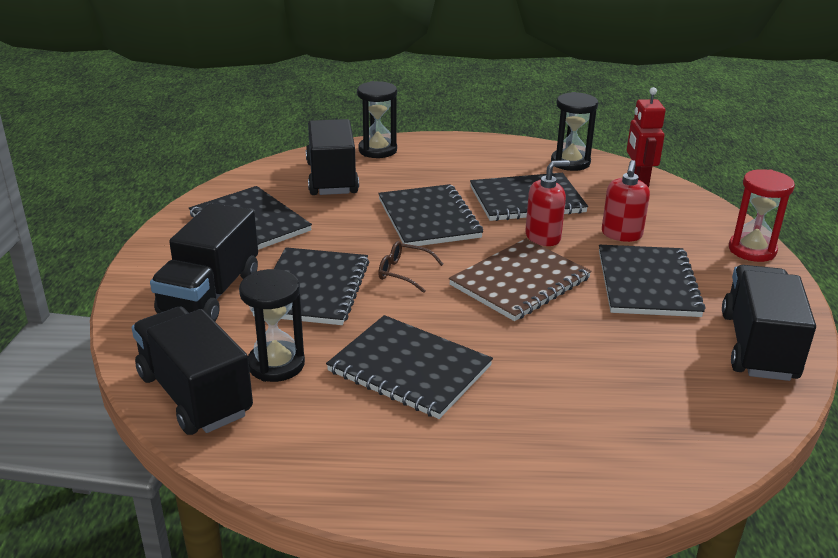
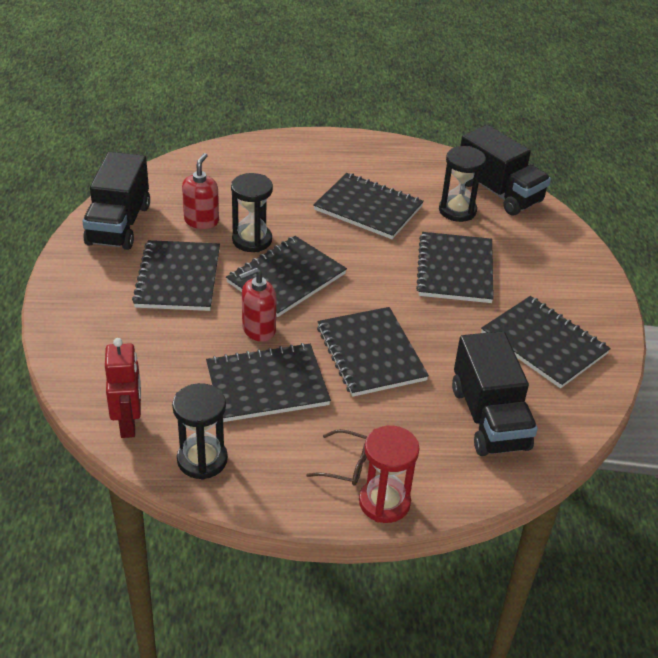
camera: 175 degrees right, 10 degrees up
black truck [150,203,258,321] -> none
black hourglass [357,81,397,158] -> black hourglass moved to [231,173,273,252]
brown glasses [378,241,443,293] -> brown glasses moved to [306,429,368,486]
brown notebook [449,238,591,321] -> black notebook [226,236,347,317]
red soap dispenser [602,160,650,242] -> red soap dispenser moved to [182,153,219,229]
red hourglass [729,169,795,262] -> red hourglass moved to [359,425,420,523]

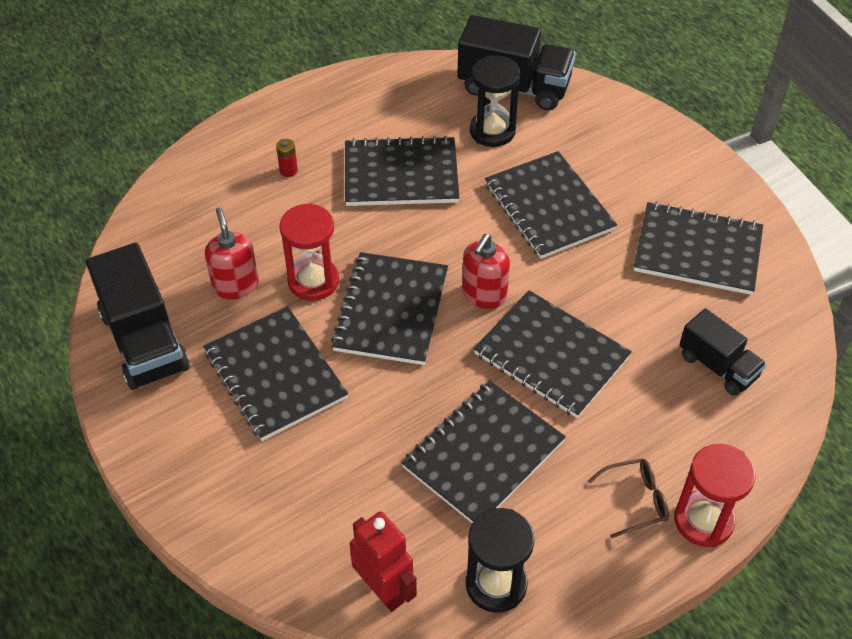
camera: 30 degrees left, 10 degrees up
black hourglass [231,173,273,252] -> red hourglass [280,203,339,301]
red soap dispenser [239,268,276,341] -> red soap dispenser moved to [462,234,510,309]
black truck [452,331,538,456] -> black truck [679,308,766,396], size x0.61
none -> red battery [276,139,298,177]

